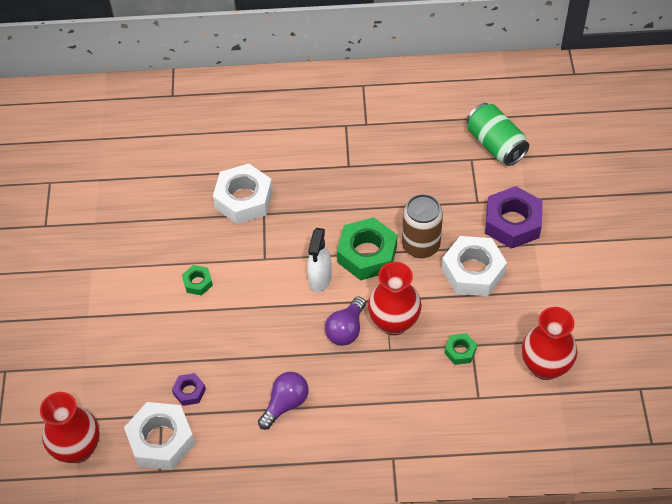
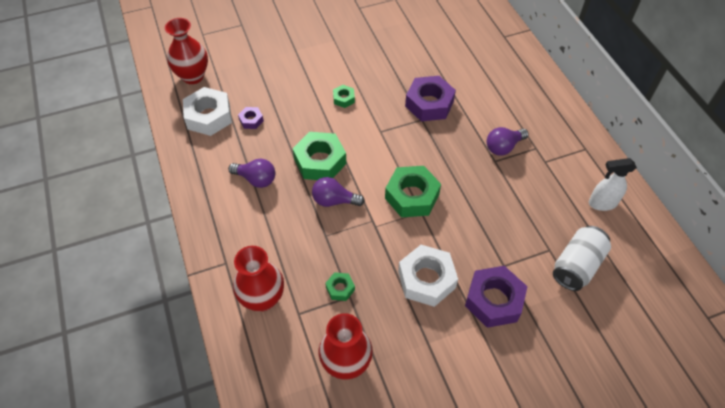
camera: 70 degrees right, 0 degrees up
white nut [213,164,273,224] -> purple nut [405,76,456,121]
white spray bottle [307,228,332,292] -> white spray bottle moved to [589,158,637,211]
red vase [368,262,422,335] -> red vase moved to [233,246,284,312]
brown can [402,194,443,258] -> none
green can [467,103,529,166] -> white can [553,226,611,291]
none -> green nut [293,132,346,180]
none -> purple light bulb [487,127,529,156]

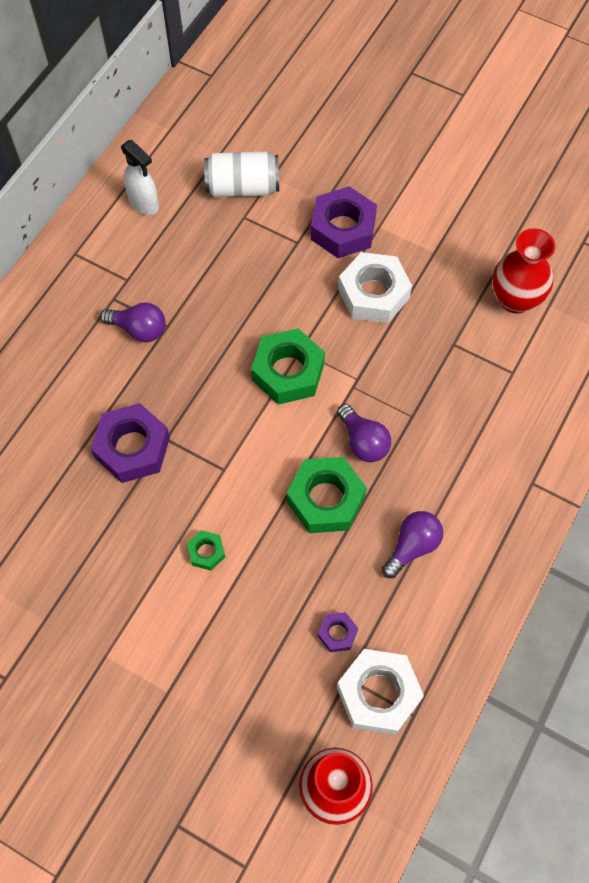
camera: 130 degrees left, 10 degrees up
purple light bulb [228,159,275,188] -> purple light bulb turned 60 degrees clockwise [382,511,443,578]
red vase [233,246,284,312] -> none
green nut [325,272,355,301] -> none

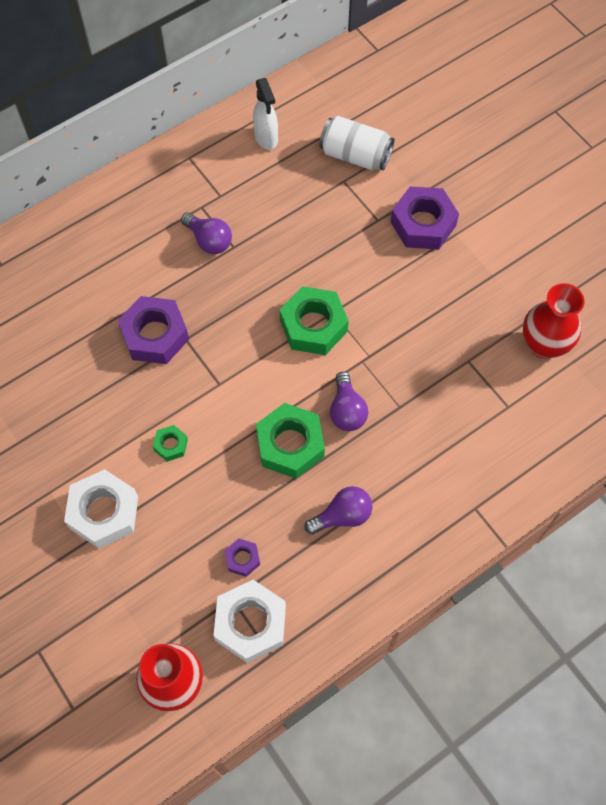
camera: 25 degrees right, 0 degrees up
white nut [338,252,412,323] -> white nut moved to [64,469,138,549]

